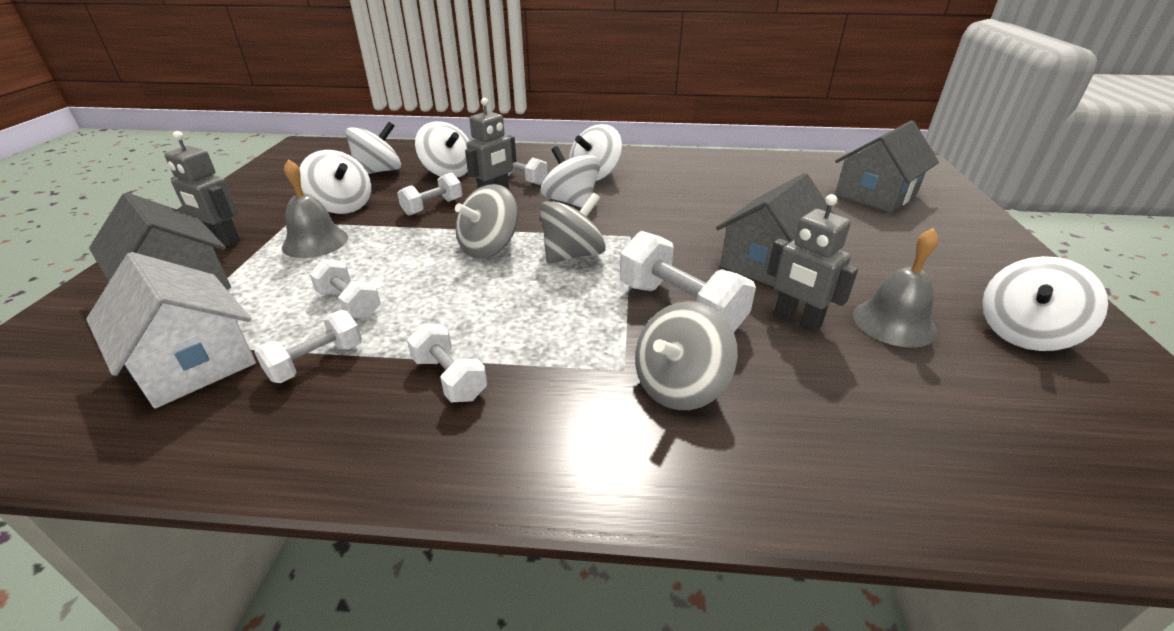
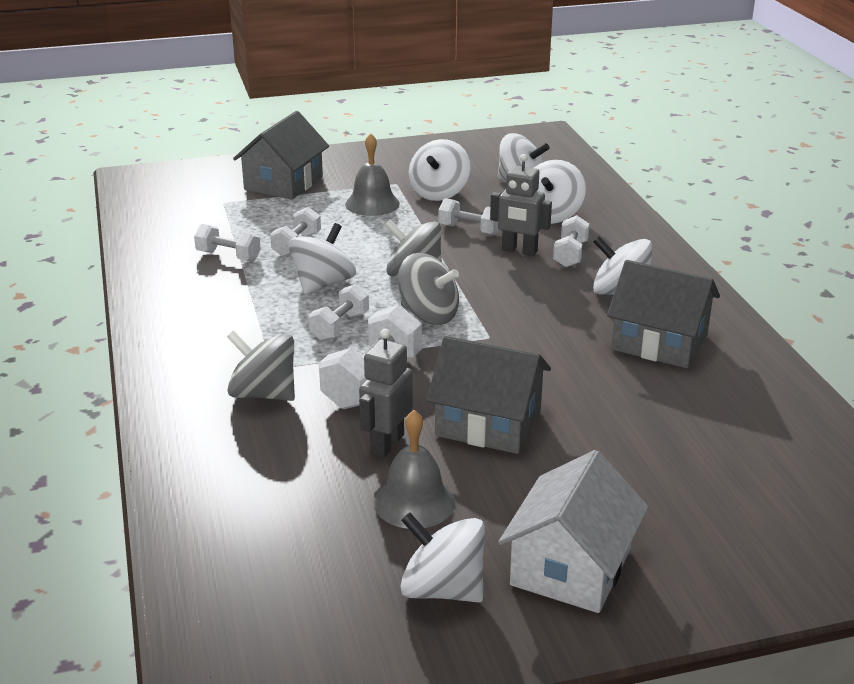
camera: 70 degrees right, 5 degrees down
white house [86,252,256,408] -> white house moved to [498,450,648,613]
grey robot [164,131,241,246] -> none
white dumbbell [407,323,487,402] -> white dumbbell moved to [309,284,369,341]
white spinning top [541,146,600,208] -> white spinning top moved to [288,223,356,294]
grey house [835,120,939,213] -> grey house moved to [607,260,720,368]

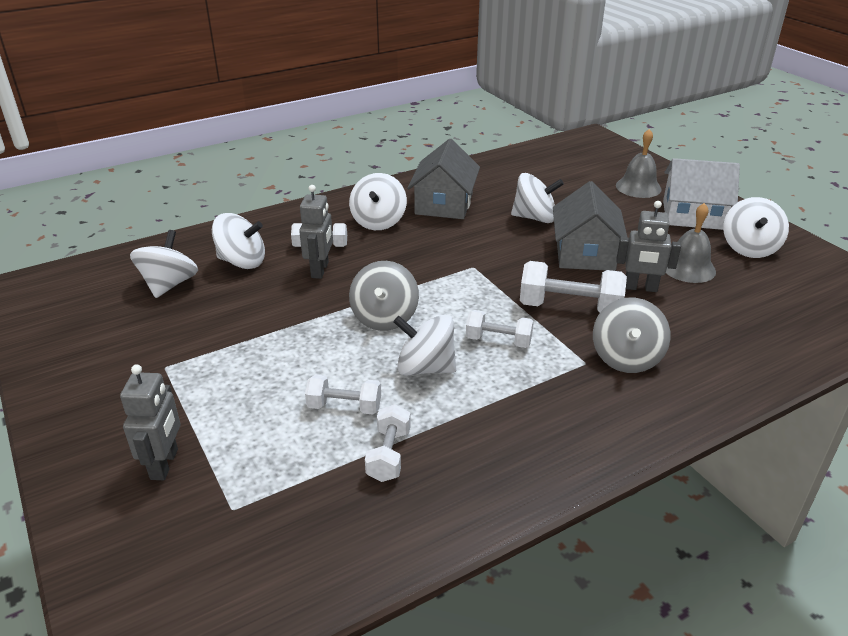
camera: 105 degrees left, 5 degrees up
grey house [233,111,329,200] -> grey robot [120,364,181,480]
grey bell [345,133,400,216] -> grey bell moved to [616,129,662,198]
grey spinning top [398,253,459,325] -> none
white spinning top [409,139,470,201] -> white spinning top moved to [511,173,564,223]
white dumbbell [438,198,499,235] -> none

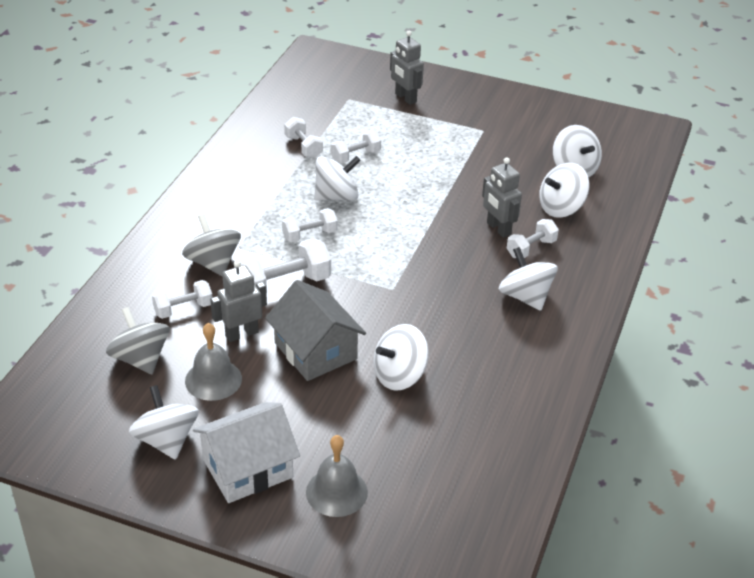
camera: 140 degrees right, 5 degrees up
grey spinning top [349,261,419,331] -> grey spinning top moved to [106,307,170,374]
grey house [407,139,480,219] -> none
none -> white dumbbell [152,280,213,319]

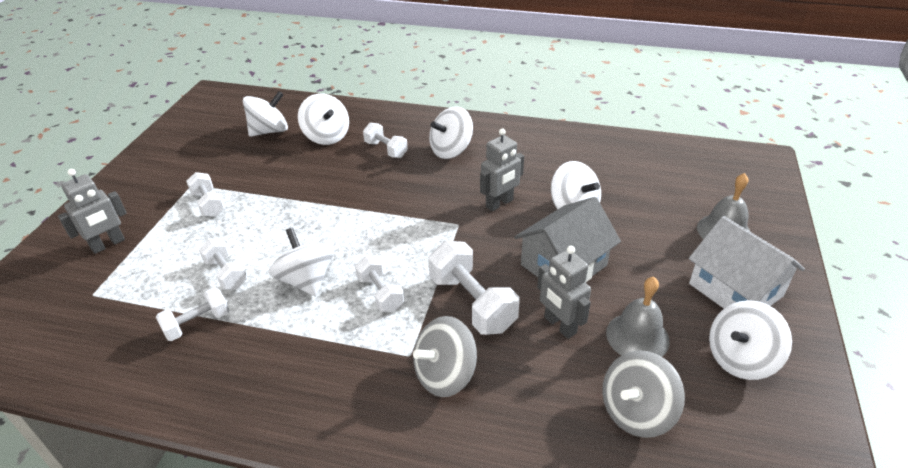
camera: 95 degrees left, 0 degrees up
white dumbbell [152,280,213,319] -> white dumbbell moved to [186,172,225,217]
grey robot [482,157,522,238] -> grey robot moved to [480,128,524,211]

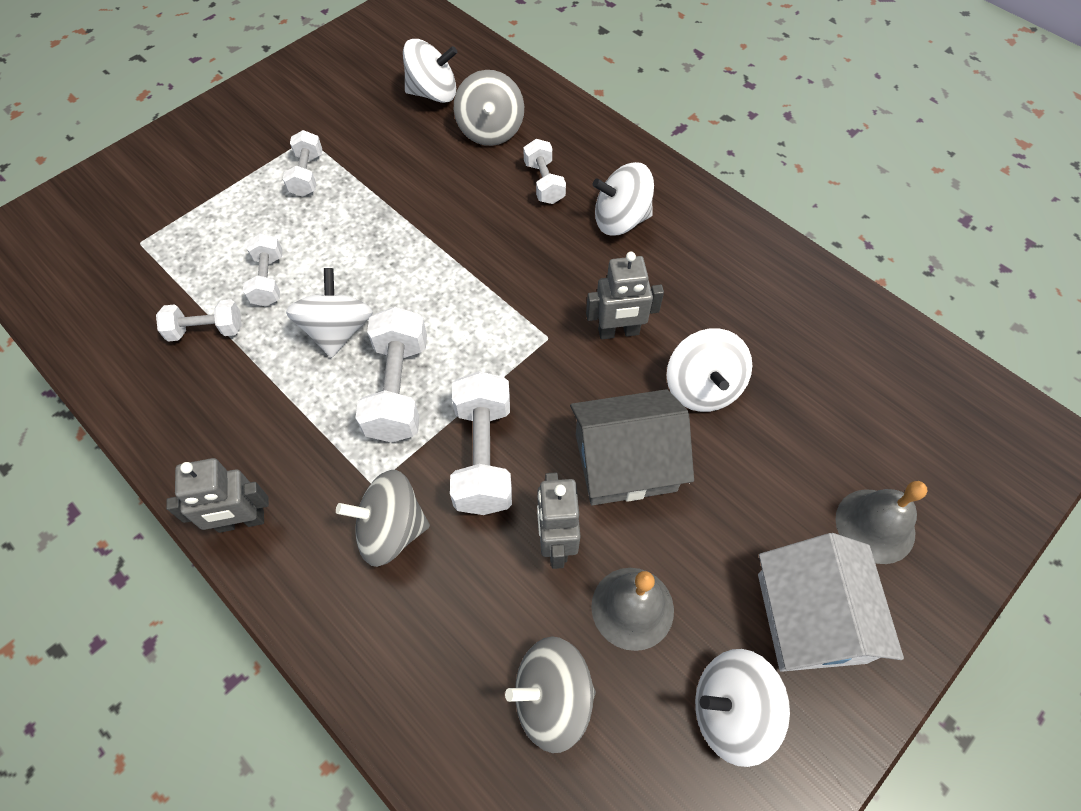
camera: 30 degrees right, 20 degrees up
grey robot [58,169,127,254] -> grey robot moved to [166,458,269,533]
white spinning top [298,94,349,145] -> grey spinning top [454,70,524,146]
white dumbbell [355,256,404,312] -> white dumbbell [355,307,427,443], size x1.65

